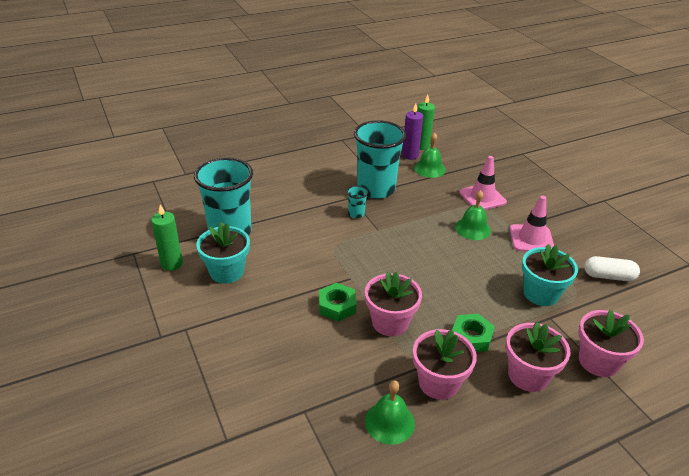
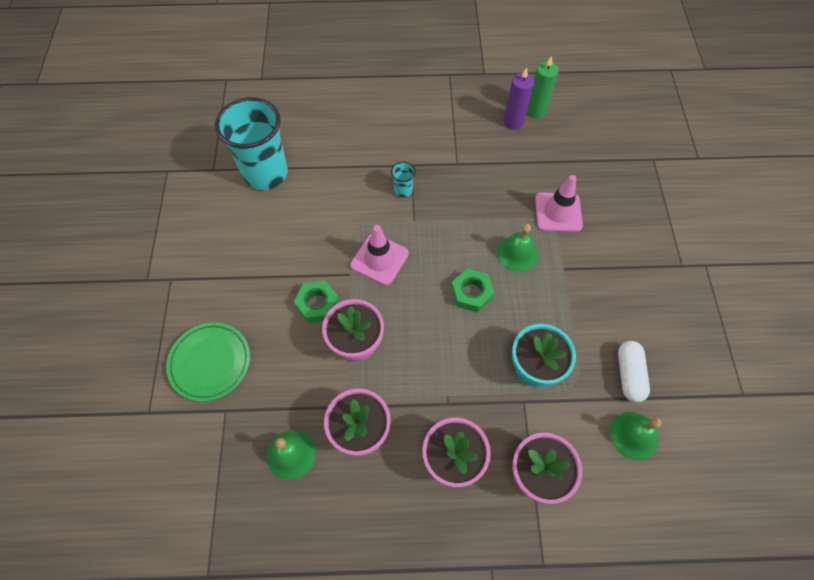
camera: 25 degrees right, 25 degrees up
green candle [151,205,183,271] -> none
turquoise flower pot [196,222,250,283] -> none
turquoise cup [354,120,406,199] -> none
green bell [414,132,446,178] -> green bell moved to [610,412,662,461]
green nut [452,314,495,352] -> green nut moved to [451,269,494,312]
pink traffic cone [510,196,554,252] -> pink traffic cone moved to [350,225,409,286]
white capsule [584,256,640,281] -> white capsule turned 60 degrees clockwise [618,341,650,402]
none -> green plate [166,322,250,402]

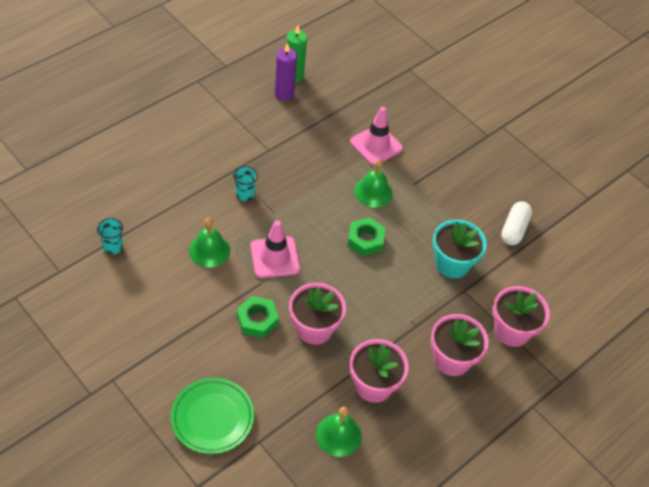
camera: 45 degrees left, 10 degrees down
turquoise cup [215,97,288,190] -> turquoise cup [97,218,123,254], size x0.41
green bell [610,412,662,461] -> green bell moved to [189,218,230,268]
white capsule [618,341,650,402] -> white capsule turned 60 degrees clockwise [501,201,532,245]

